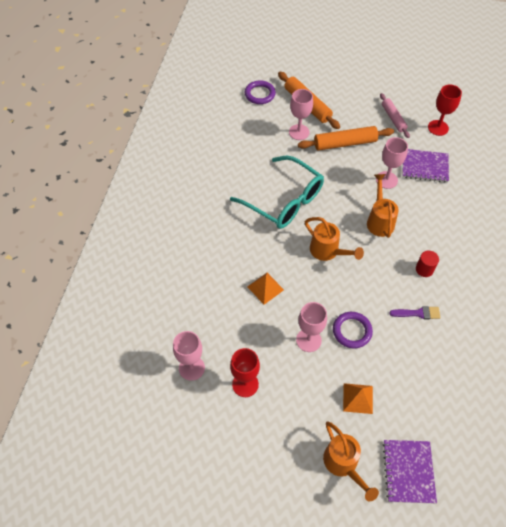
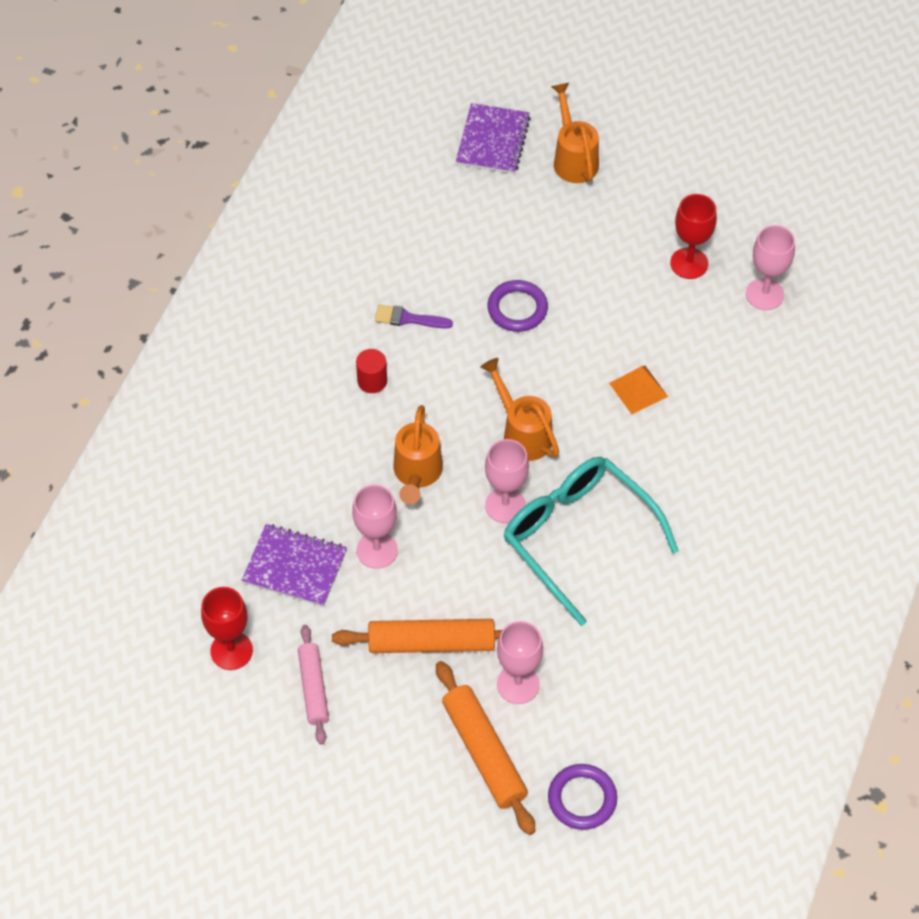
camera: 170 degrees left, 0 degrees up
pink goblet [296,302,327,352] -> pink goblet moved to [485,439,529,523]
orange pyramid [343,383,373,414] -> none

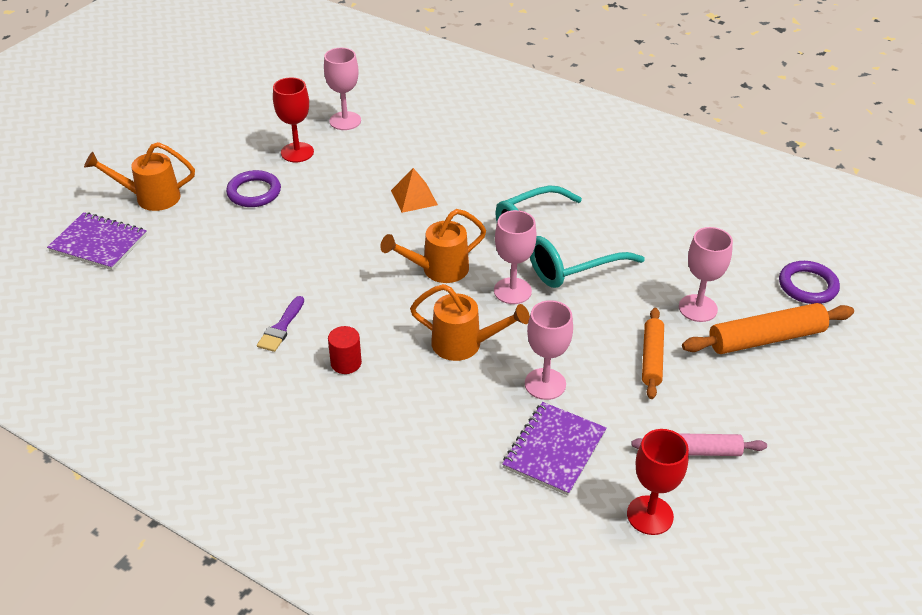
camera: 80 degrees left, 15 degrees down
orange rolling pin [332,619,502,653] -> orange rolling pin [642,308,664,399], size x0.65
purple ring [487,280,548,332] -> purple ring moved to [226,170,281,207]

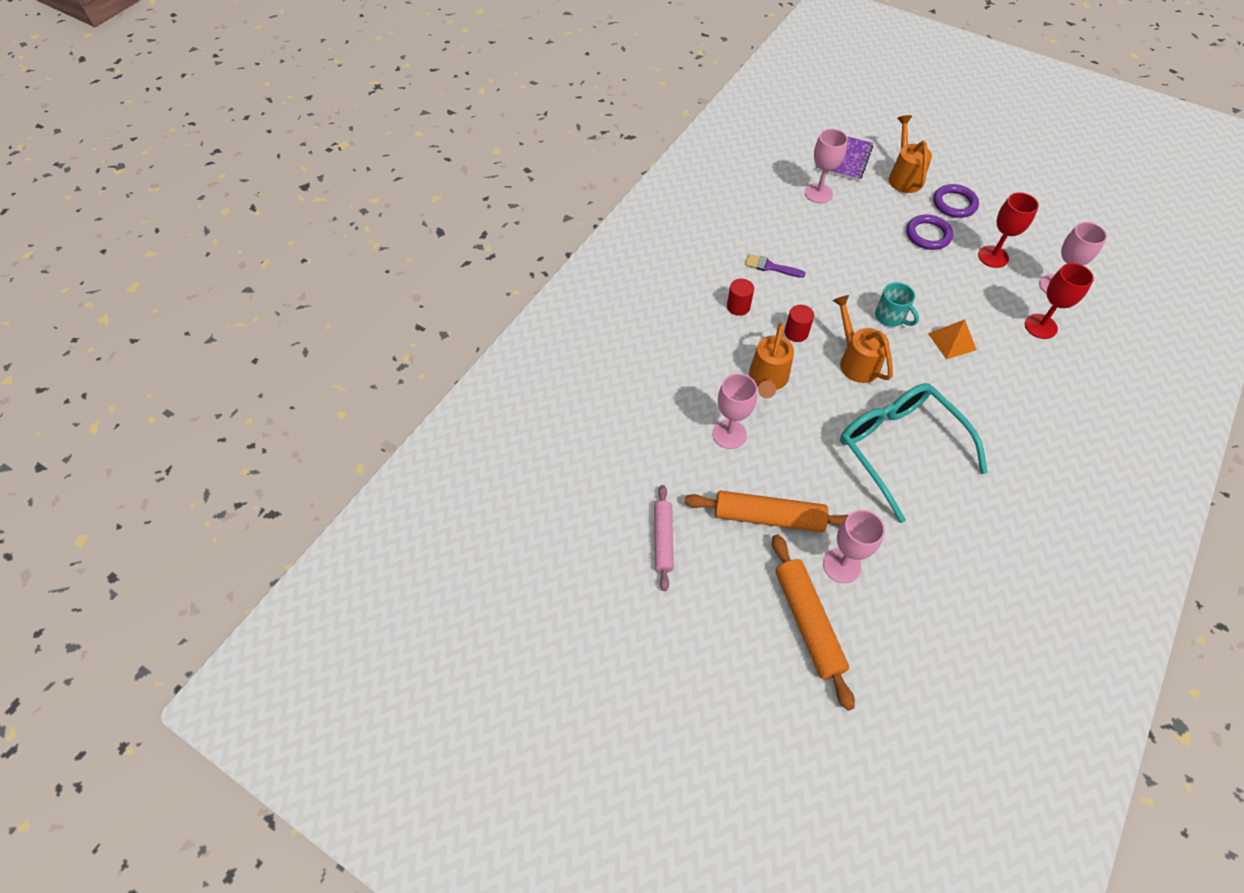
camera: 90 degrees right, 15 degrees up
pink goblet [494,210,537,304] -> pink goblet moved to [805,129,848,203]
purple notebook [502,402,607,496] -> none
red goblet [627,429,689,535] -> red goblet moved to [1025,263,1094,339]
orange rolling pin [642,308,664,399] -> orange rolling pin [684,491,849,532], size x1.54
purple ring [779,261,840,304] -> purple ring moved to [933,184,979,218]
none -> red cylinder [785,305,814,342]
none -> turquoise mug [875,282,919,327]

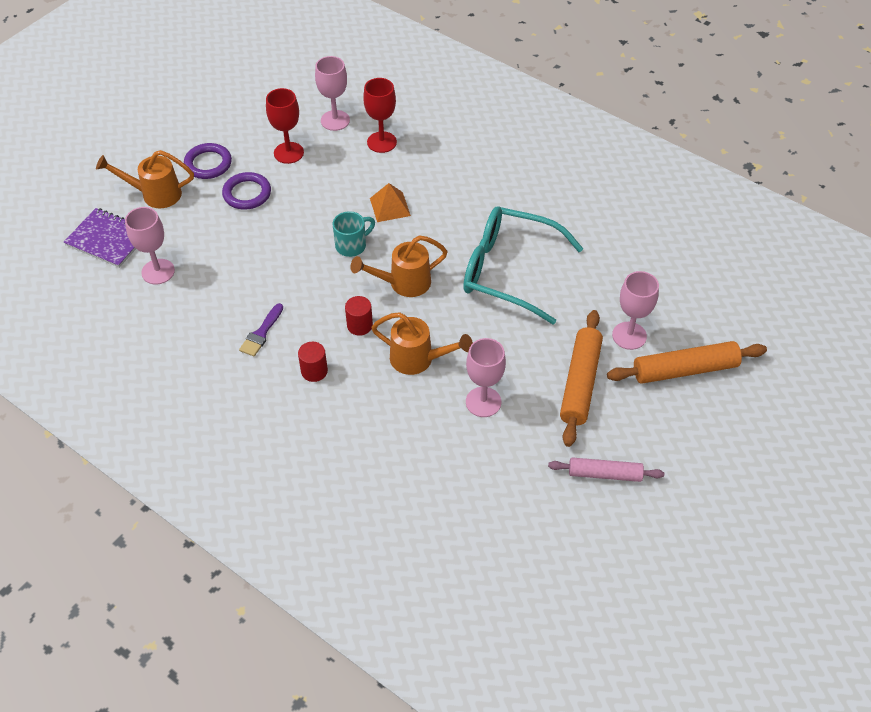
camera: 85 degrees left, 5 degrees down
turquoise glasses [840,383,988,523] -> turquoise glasses turned 45 degrees clockwise [463,206,584,325]

